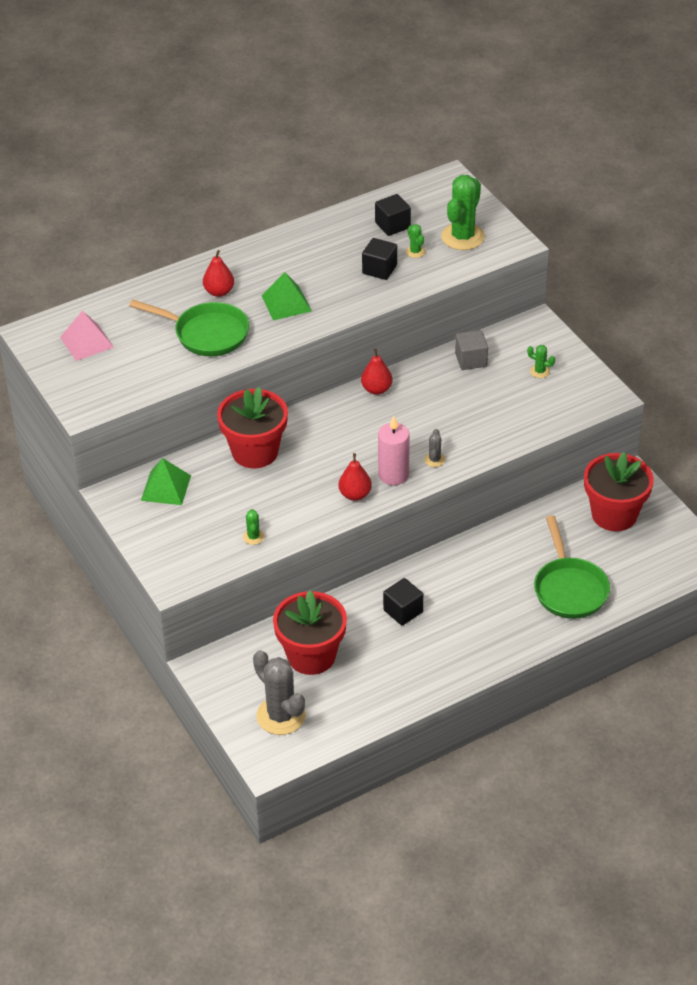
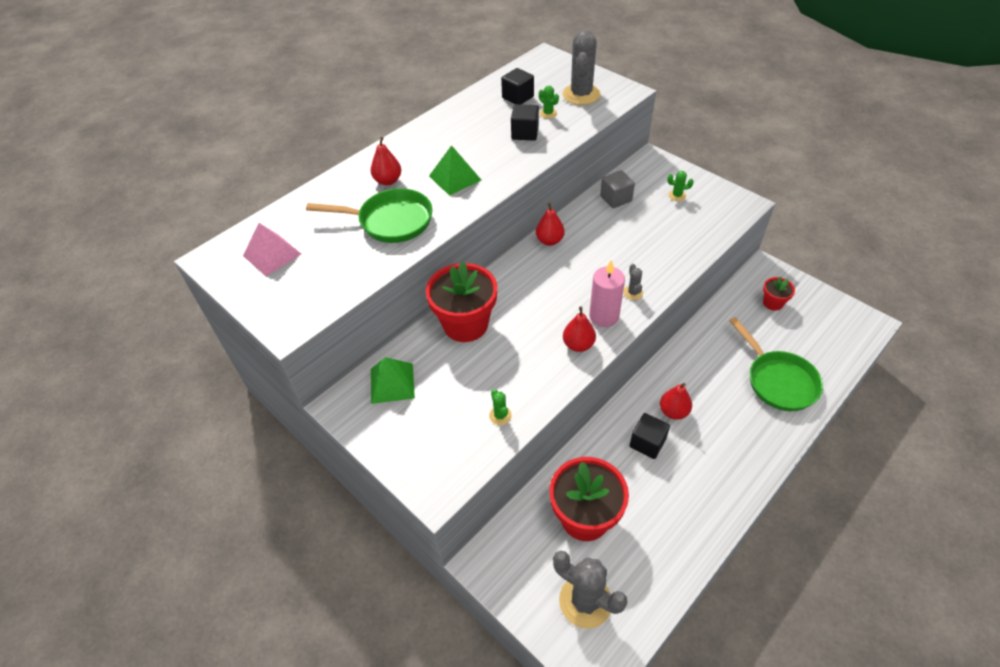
camera: 15 degrees left, 5 degrees up
green cactus [441,175,485,250] -> grey cactus [562,30,601,105]
red flower pot [584,452,654,531] -> red flower pot [763,277,795,311], size x0.49
none -> red pear [660,383,692,420]

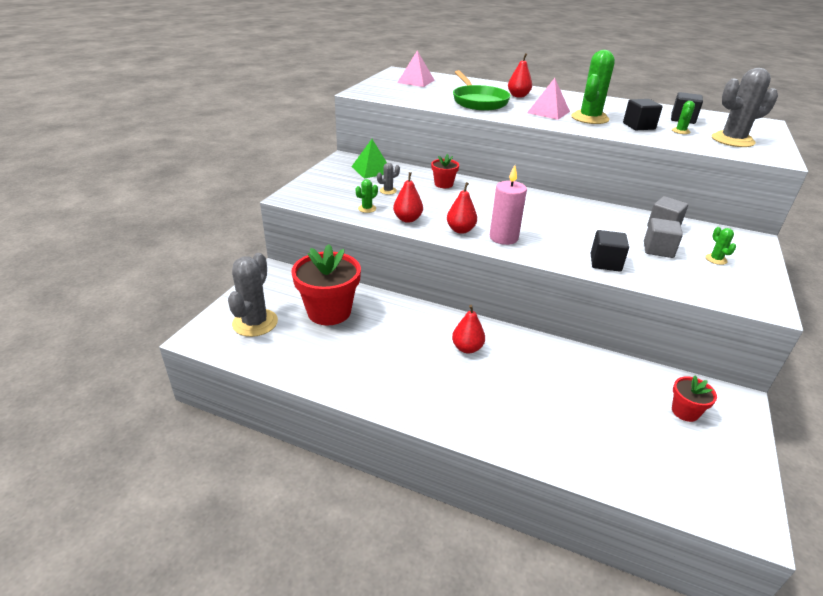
camera: 65 degrees right, 15 degrees down
red flower pot [426,261,497,342] -> red flower pot [431,154,459,188], size x0.49
green pyramid [429,145,481,196] -> pink pyramid [527,78,570,120]
red pear [536,202,565,246] -> red pear moved to [393,172,423,223]
grey cactus [623,264,643,300] -> grey cactus moved to [377,163,400,195]
black cube [629,413,670,459] -> black cube moved to [591,230,629,272]
green pan [729,317,823,411] -> none
none -> green cactus [571,50,615,124]
none -> grey cube [644,218,683,258]

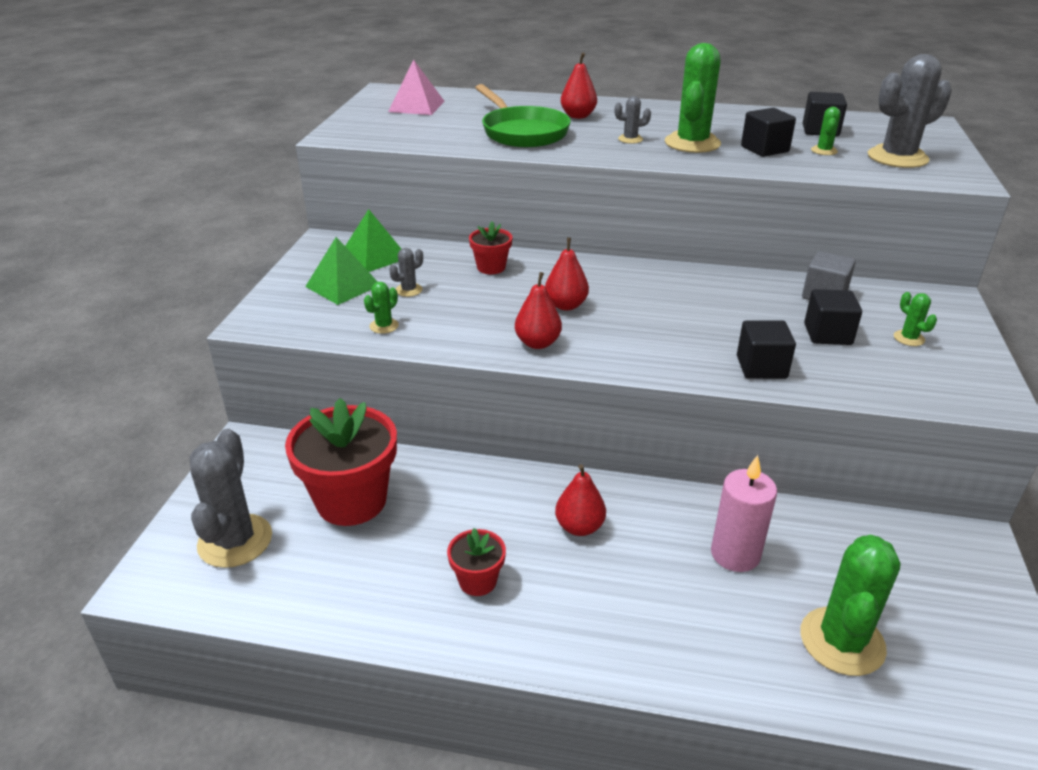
camera: 10 degrees left, 0 degrees up
red pear [393,172,423,223] -> red pear moved to [545,238,589,311]
pink candle [490,165,527,245] -> pink candle moved to [711,455,777,572]
pink pyramid [527,78,570,120] -> grey cactus [615,96,651,144]
grey cube [644,218,683,258] -> black cube [804,289,862,345]
red flower pot [672,375,717,422] -> red flower pot moved to [447,528,506,596]
none -> green pyramid [305,237,378,305]
none -> green cactus [800,535,901,676]

